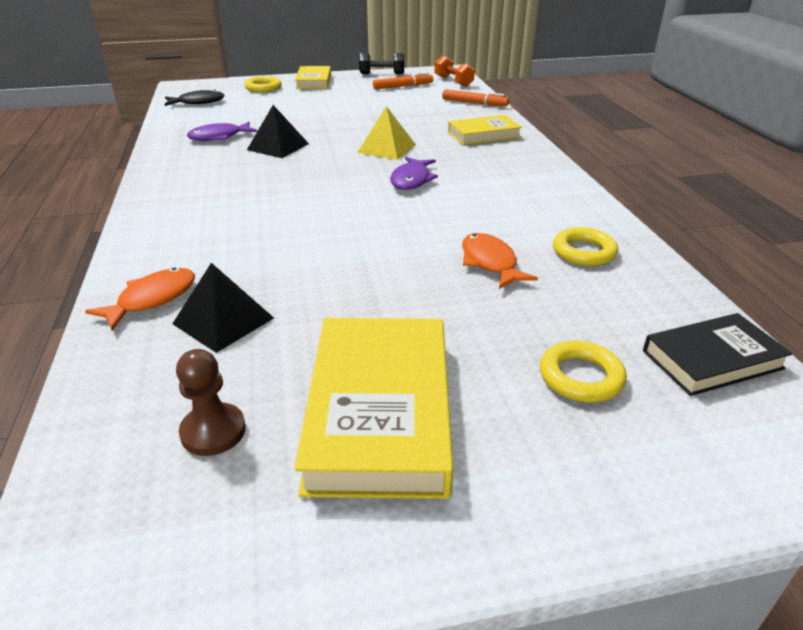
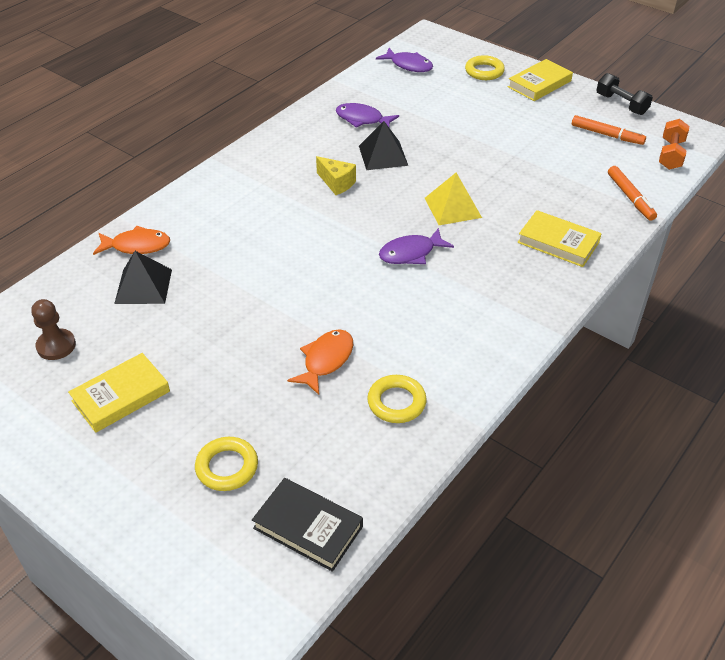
camera: 50 degrees right, 10 degrees up
black fish [164,90,225,106] -> purple fish [376,48,433,72]
yellow book [294,318,453,499] -> yellow book [68,353,170,433], size x0.60
none -> yellow cheese [316,156,356,195]

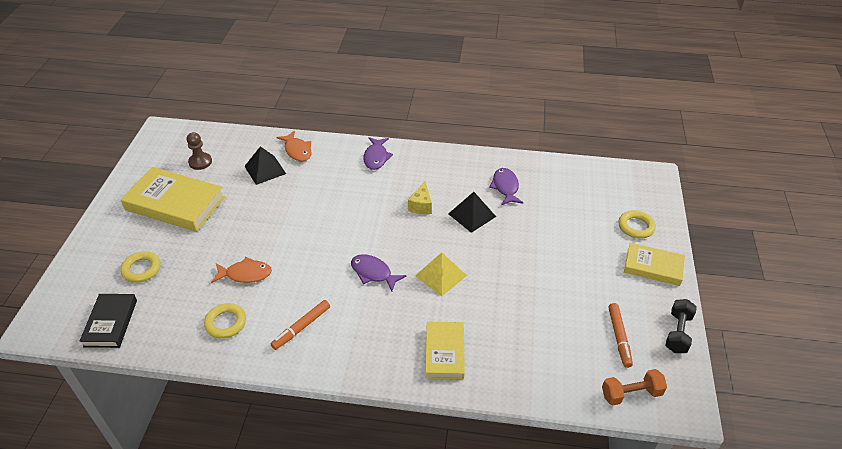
camera: 60 degrees right, 0 degrees up
yellow book [68,353,170,433] -> yellow book [121,167,225,232], size x1.67
purple fish [376,48,433,72] -> purple fish moved to [363,137,393,170]
orange marker [608,166,657,221] -> orange marker moved to [270,300,330,350]

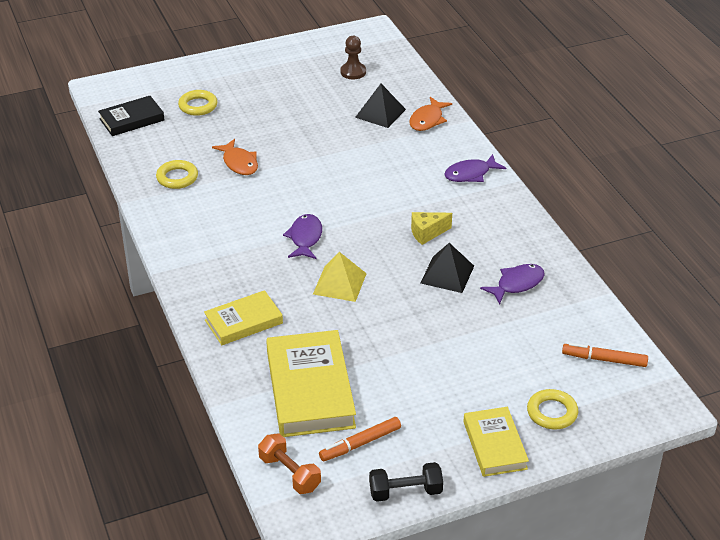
camera: 60 degrees right, 5 degrees down
yellow book [121,167,225,232] -> yellow book moved to [266,330,356,437]
orange marker [270,300,330,350] -> orange marker moved to [562,343,648,367]

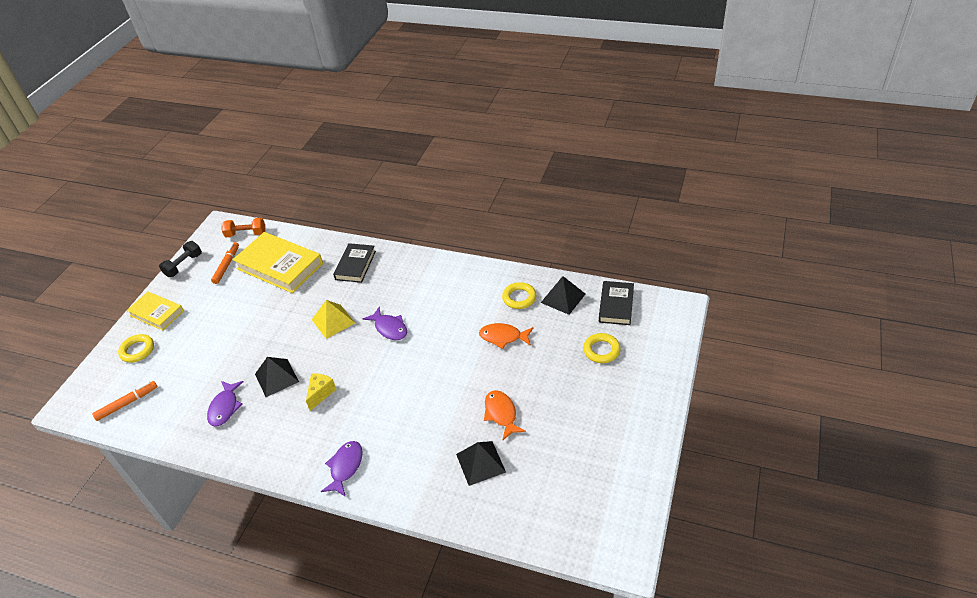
camera: 135 degrees right, 5 degrees up
yellow book [204,290,283,345] -> black book [333,243,376,283]
brown pawn [340,36,366,79] -> none
orange fish [409,97,452,131] -> orange fish moved to [484,390,526,440]
none -> black pyramid [541,276,585,315]

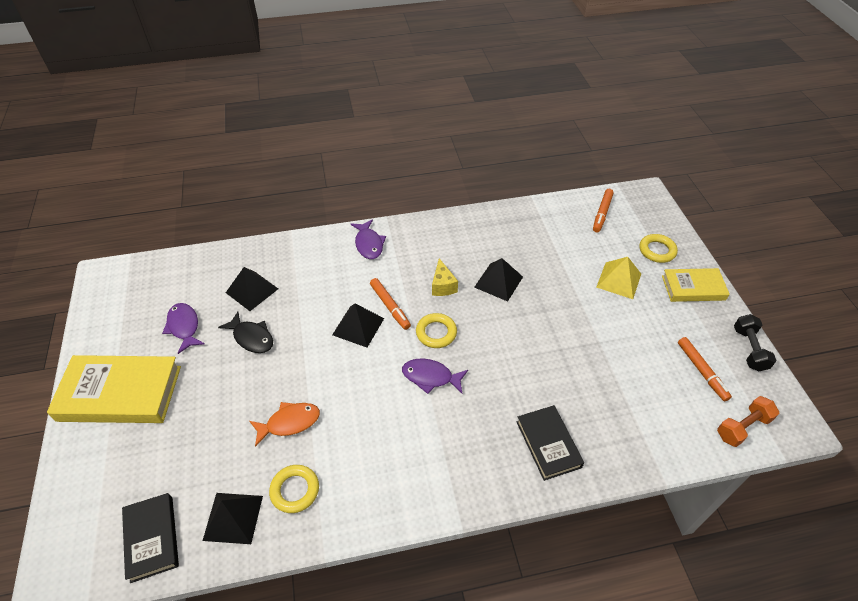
camera: 145 degrees right, 5 degrees up
purple fish [207,381,243,427] -> purple fish moved to [162,303,205,354]
yellow book [233,232,323,293] -> yellow book moved to [47,355,181,423]
yellow pyramid [312,300,355,339] -> yellow pyramid moved to [596,257,641,299]
orange fish [484,390,526,440] -> black fish [218,311,273,353]
yellow ring [583,333,621,363] -> yellow ring moved to [416,313,457,348]
none -> black pyramid [332,304,384,347]
none -> orange marker [370,278,411,330]

